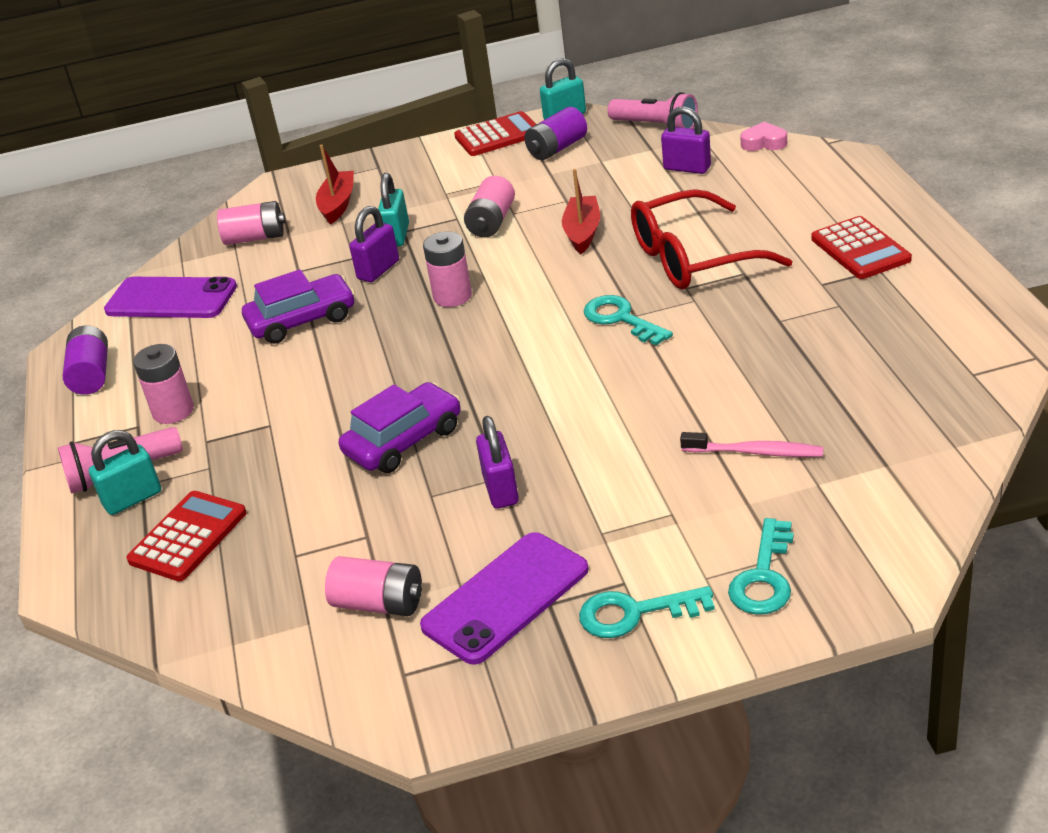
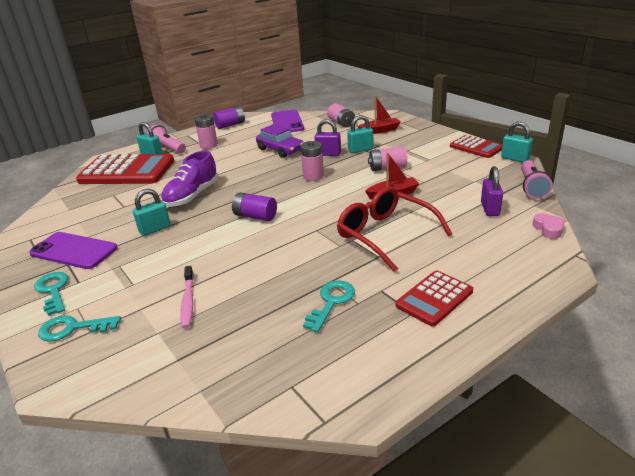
camera: 65 degrees right, 5 degrees down
red calculator [126,491,247,581] -> red calculator [76,154,174,184], size x1.83
pink battery [325,556,422,616] -> none
purple car [339,382,461,473] -> purple shoe [161,151,218,207]
purple padlock [476,416,519,509] -> turquoise padlock [133,189,171,236]
purple battery [524,107,587,160] -> purple battery moved to [232,192,277,221]
turquoise key [584,295,673,346] -> turquoise key moved to [303,280,355,332]

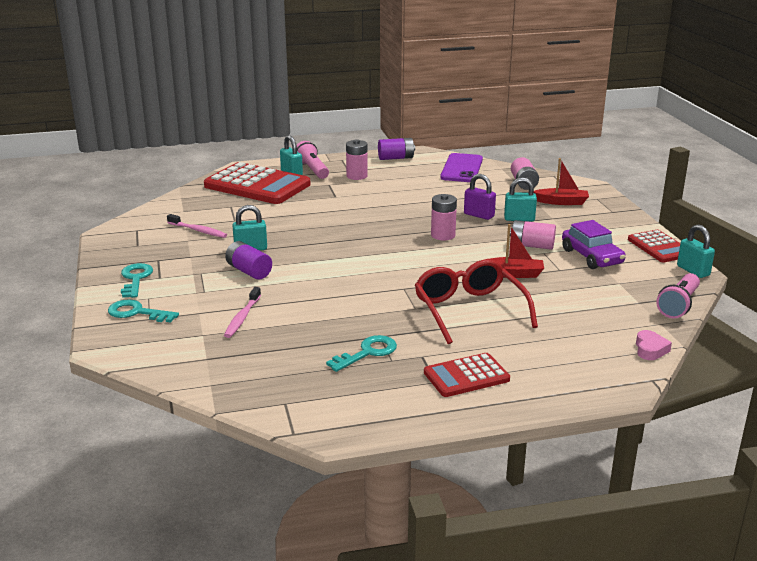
camera: 20 degrees right, 5 degrees down
purple phone [29,232,118,269] -> none
purple shoe [161,151,218,207] -> none
purple battery [232,192,277,221] -> purple battery moved to [225,241,272,280]
purple car [256,124,304,158] -> purple car moved to [562,220,626,269]
purple padlock [481,166,503,216] -> none
none -> pink toothbrush [167,214,227,238]

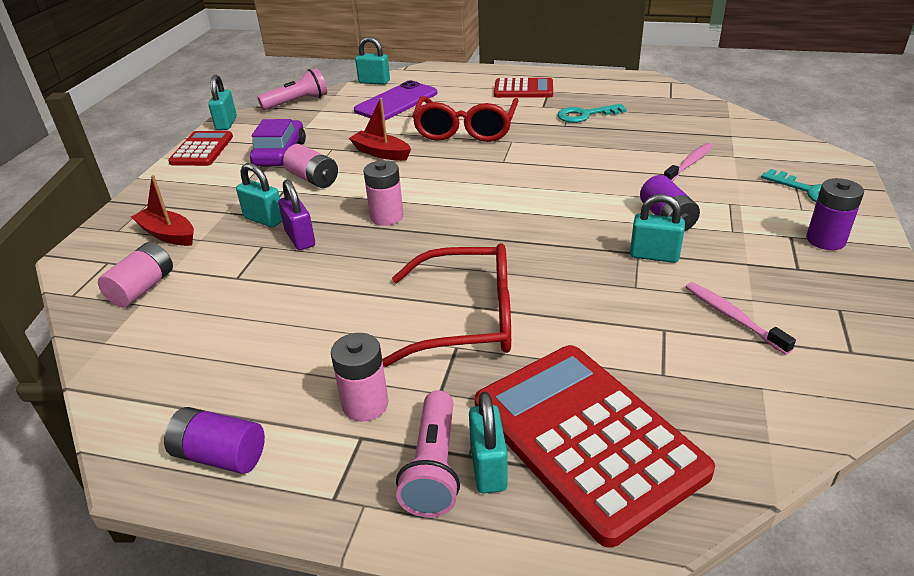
camera: 150 degrees left, 10 degrees up
turquoise key [121,263,153,298] -> purple battery [806,178,864,250]
purple phone [440,153,483,182] -> purple phone moved to [354,80,437,120]
pink heart [636,330,672,360] -> turquoise padlock [355,37,390,85]
none -> red glasses [382,243,511,367]

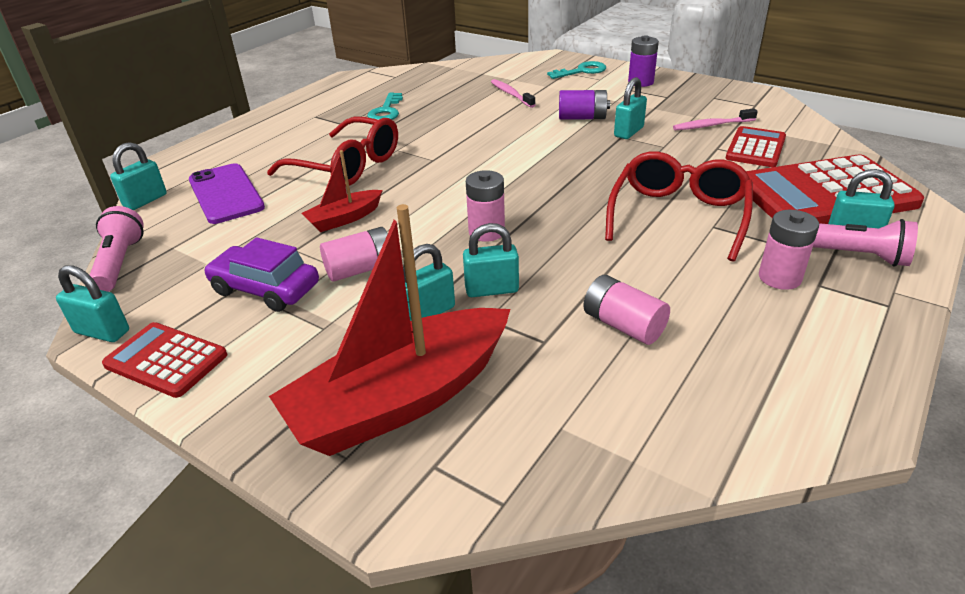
camera: 70 degrees left, 0 degrees up
pink battery [98,242,173,308] -> pink battery moved to [583,275,670,345]
red boat [131,175,194,246] -> red boat [269,204,510,456], size x2.11
purple battery [164,407,265,474] -> none
purple padlock [278,180,315,250] -> turquoise padlock [463,223,519,297]
red calculator [494,78,553,98] -> red calculator moved to [726,126,786,167]

